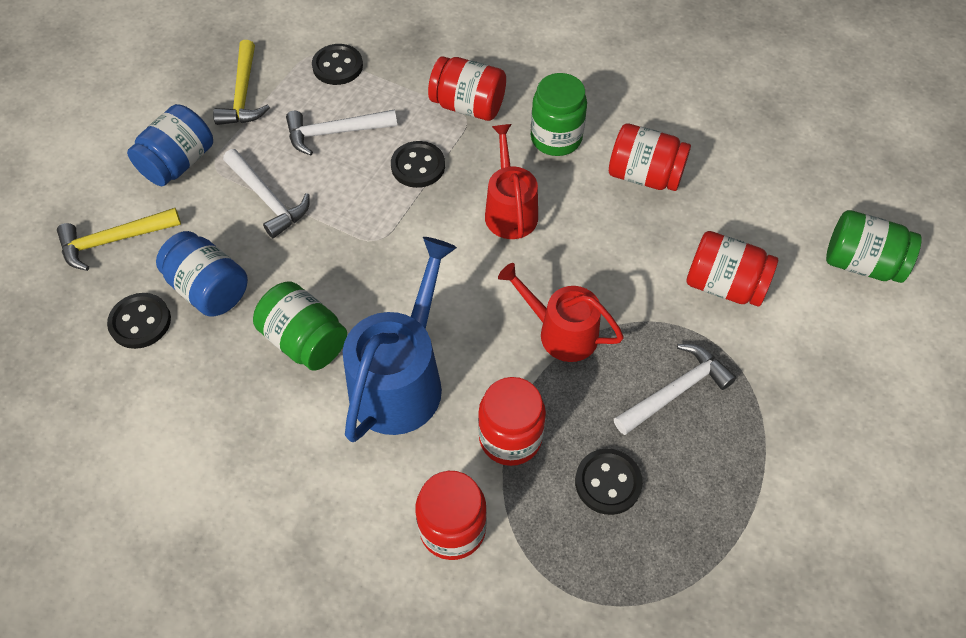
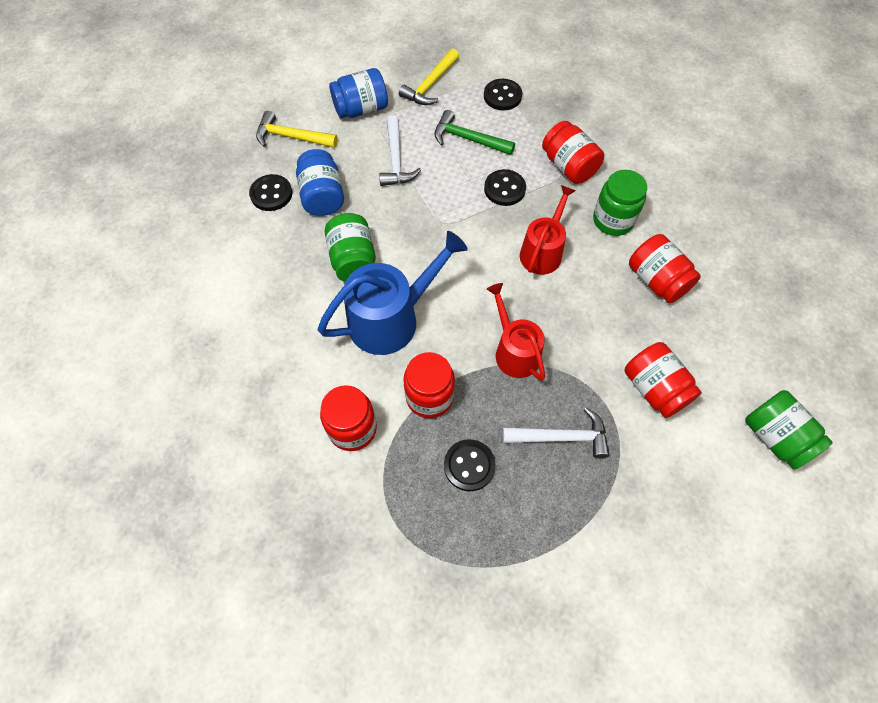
camera: 35 degrees right, 5 degrees up
white hammer [286,110,397,155] -> green hammer [435,110,515,155]

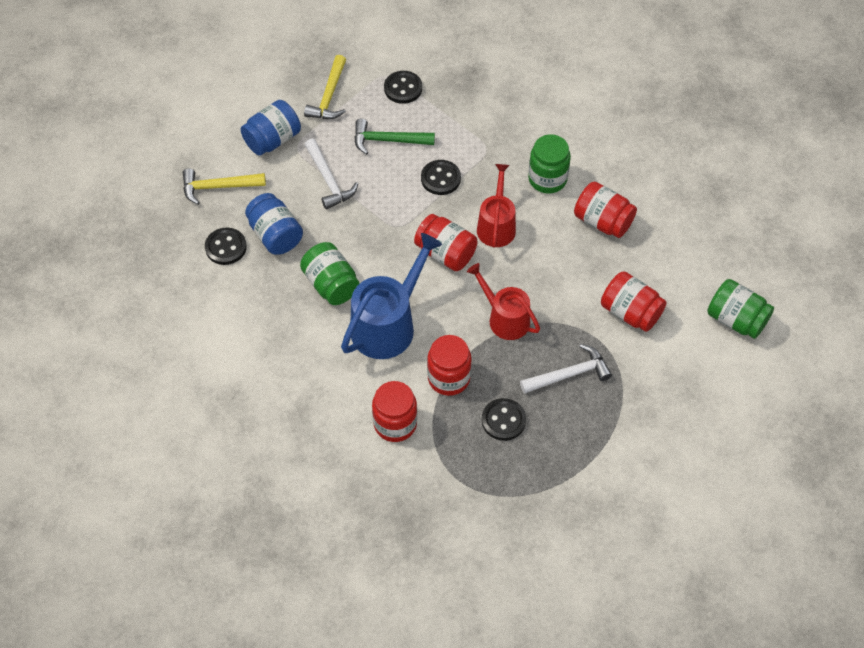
camera: 20 degrees left, 5 degrees down
red jar [542,121,604,184] -> red jar moved to [414,214,478,271]

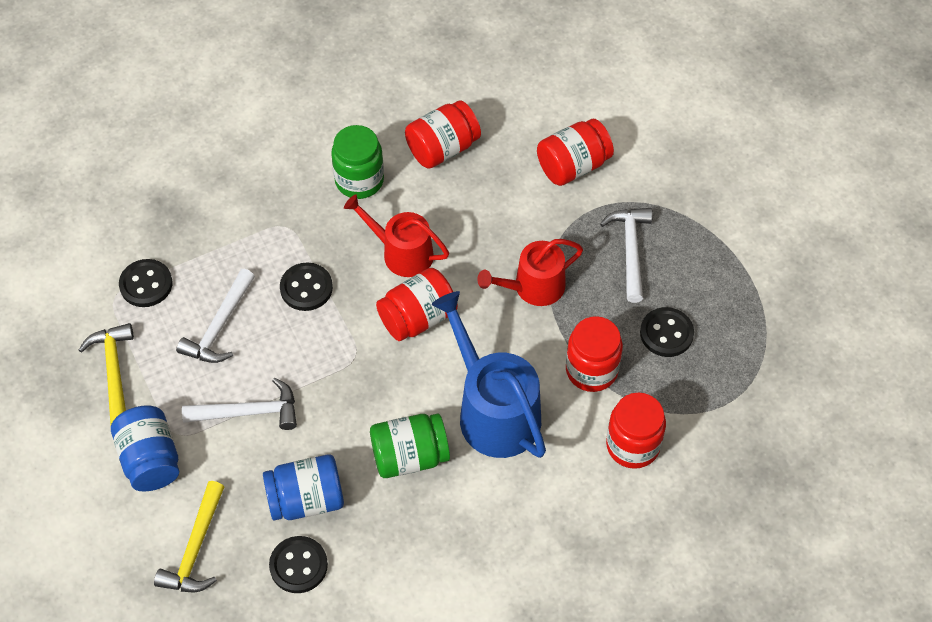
camera: 70 degrees left, 0 degrees up
yellow hammer [304,55,346,119] -> yellow hammer turned 135 degrees counterclockwise [79,323,134,426]
green hammer [354,119,435,155] -> white hammer [176,269,255,363]
green jar [707,279,774,339] -> none

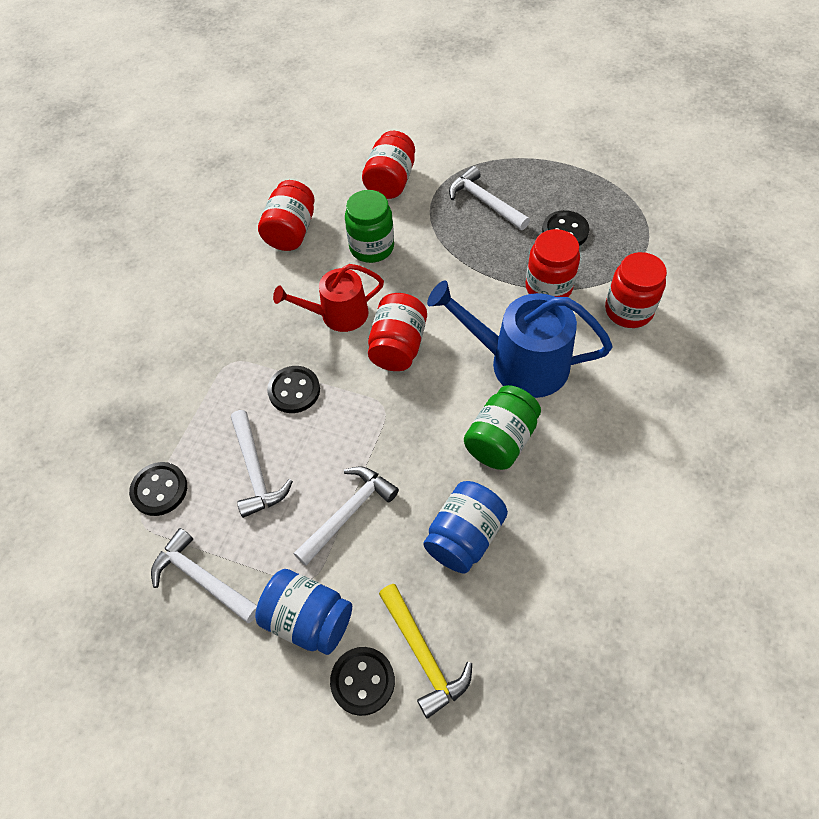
camera: 40 degrees left, 0 degrees up
yellow hammer [79,323,134,426] -> white hammer [151,528,257,623]
black button [269,536,328,593] -> black button moved to [330,647,395,716]
green jar [331,125,384,199] -> green jar moved to [345,190,394,263]
red watering can [477,239,583,306] -> none

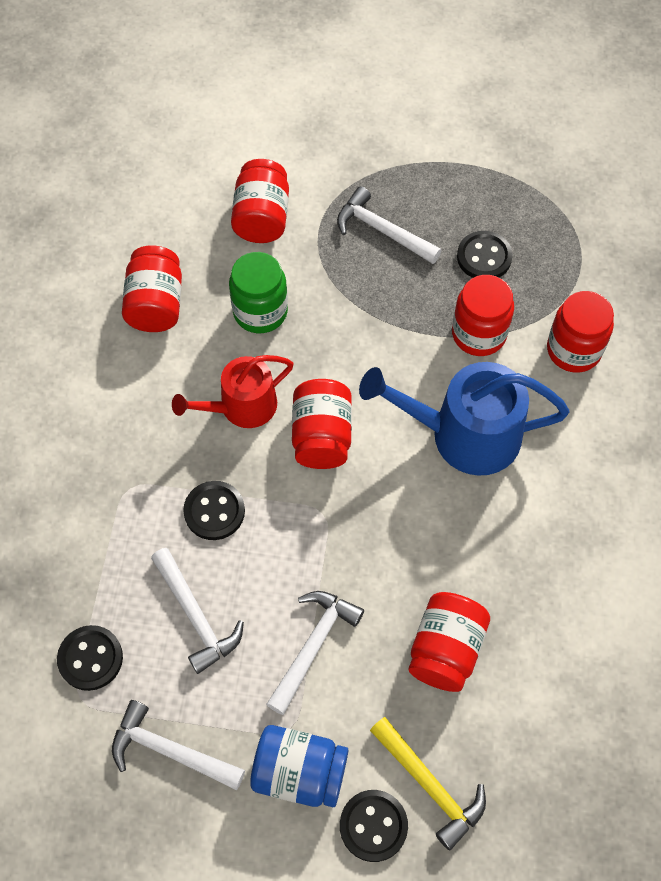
camera: 15 degrees left, 5 degrees up
blue jar [424,481,508,573] -> red jar [408,592,490,692]
green jar [464,385,541,470] -> none

